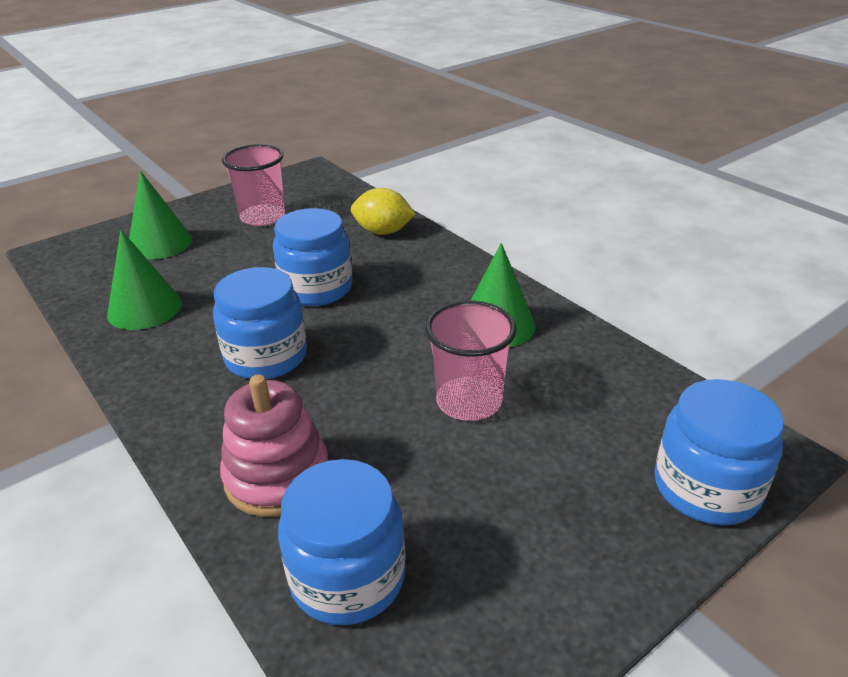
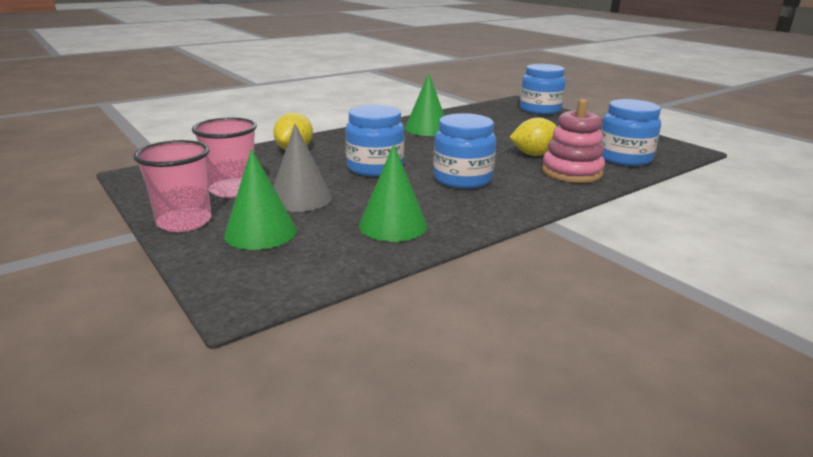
camera: 90 degrees left, 10 degrees down
pink cup [425,300,517,421] -> pink cup moved to [133,140,211,232]
none -> grey cone [273,124,332,212]
none -> yellow lemon [509,118,557,156]

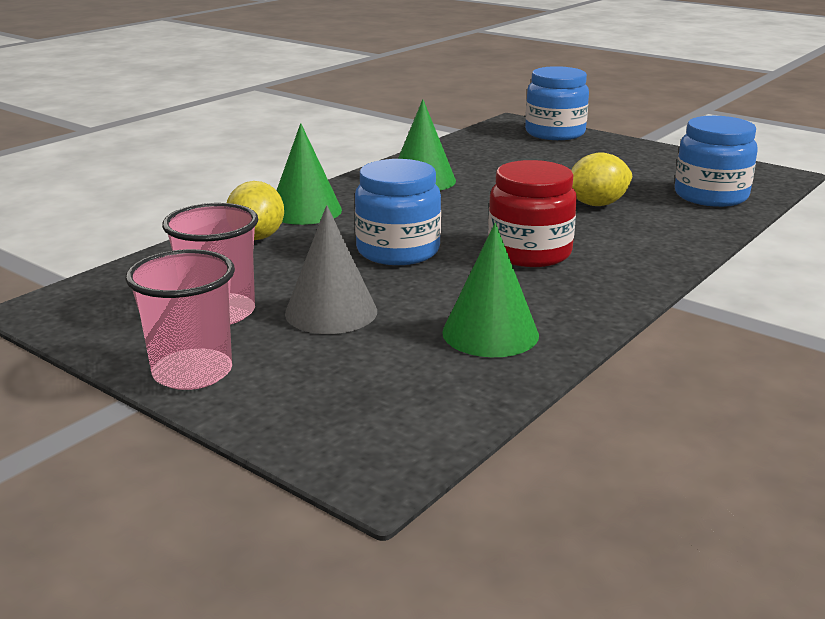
camera: 15 degrees left, 0 degrees up
green cone [224,149,297,250] -> green cone moved to [276,123,342,225]
blue jar [433,113,496,189] -> red jar [488,160,577,267]
pink stacking toy [542,99,605,183] -> none

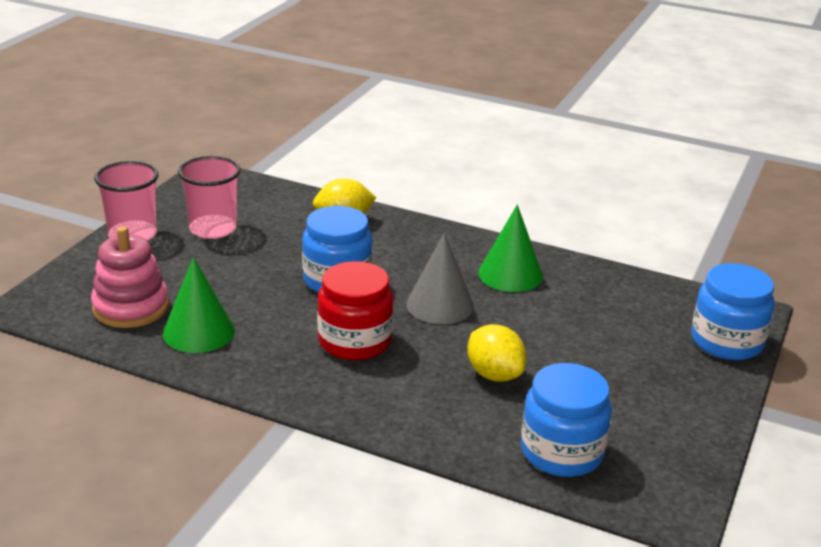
camera: 75 degrees right, 5 degrees up
green cone [276,123,342,225] -> none
grey cone [285,205,377,334] -> grey cone moved to [406,233,474,324]
none -> pink stacking toy [91,226,169,328]

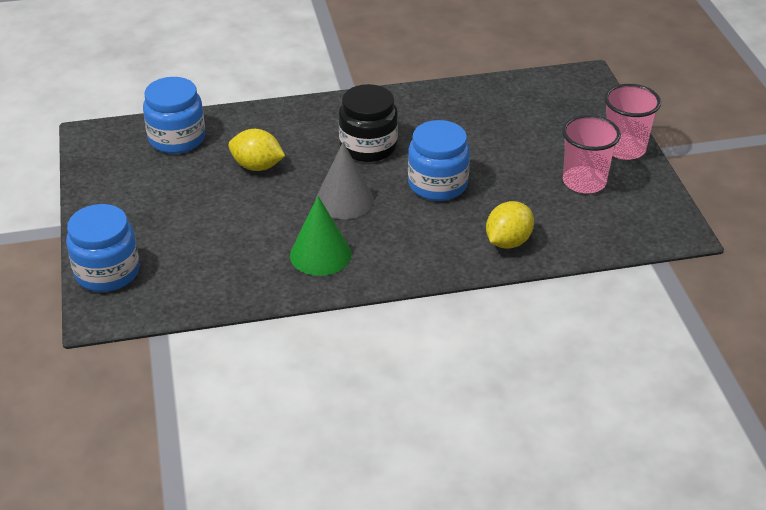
camera: 145 degrees right, 10 degrees up
pink stacking toy [91,226,169,328] -> none
green cone [163,257,235,353] -> none
red jar [317,261,394,360] -> black jar [339,84,398,162]

